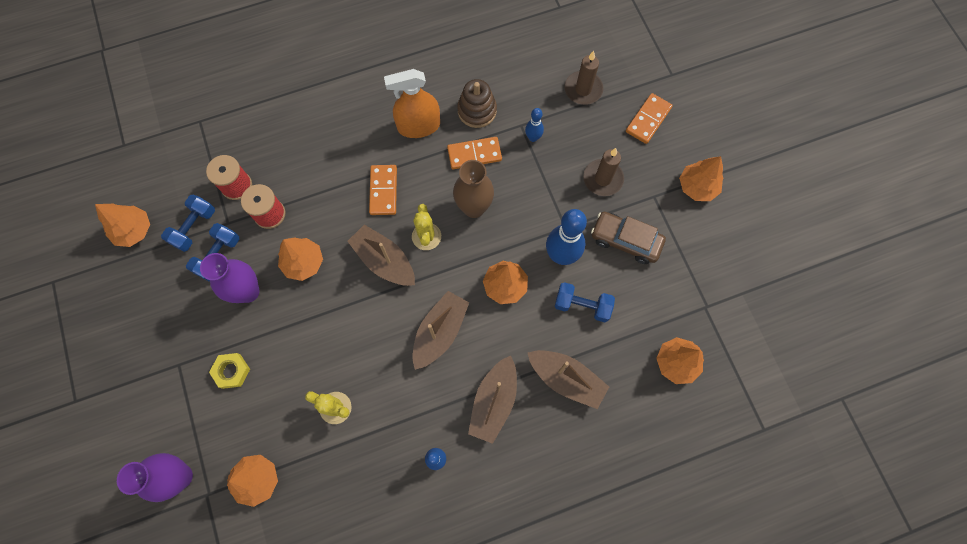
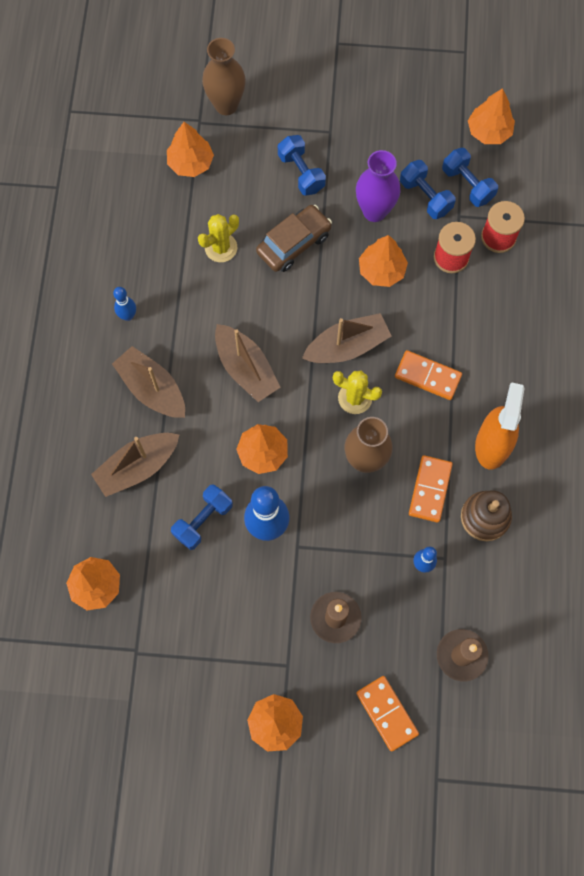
camera: 115 degrees right, 0 degrees up
purple vase [117,453,193,502] -> brown vase [202,38,246,115]
yellow nut [209,353,250,389] -> blue dumbbell [278,135,326,196]
brown car [591,212,666,264] -> brown car moved to [256,205,332,272]

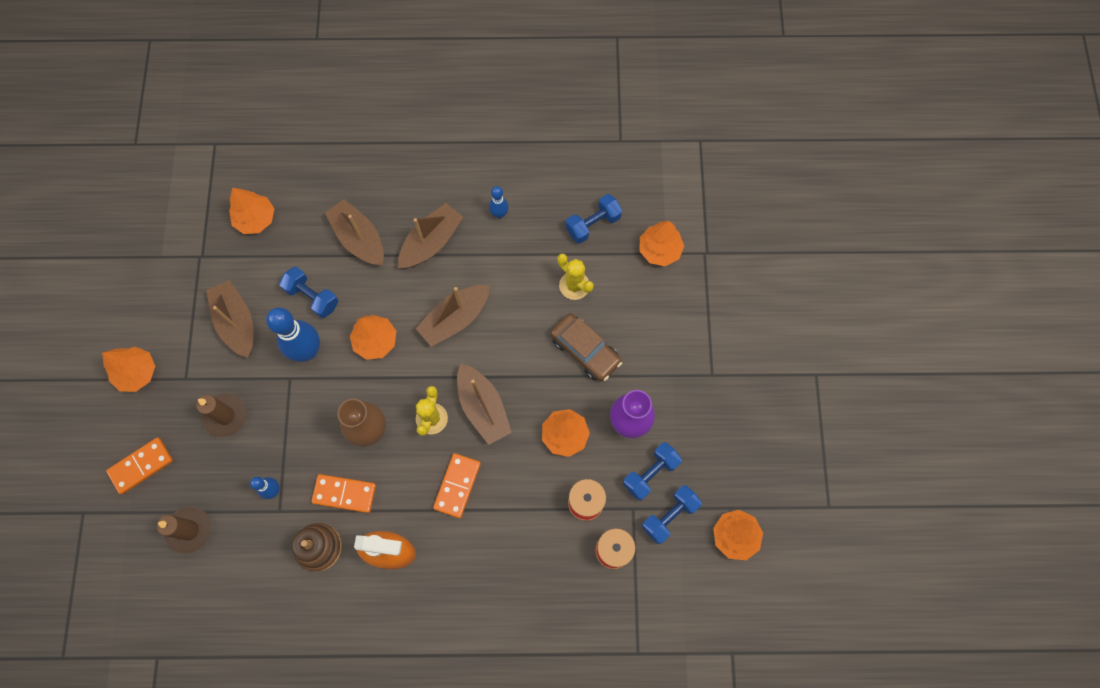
camera: 85 degrees right, 0 degrees up
brown vase [202,38,246,115] -> none
blue dumbbell [278,135,326,196] -> blue dumbbell moved to [566,194,622,244]
none -> brown boat [206,280,253,358]

